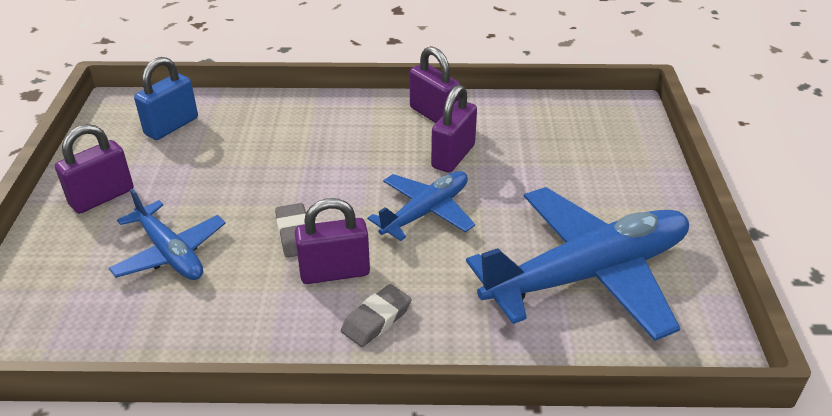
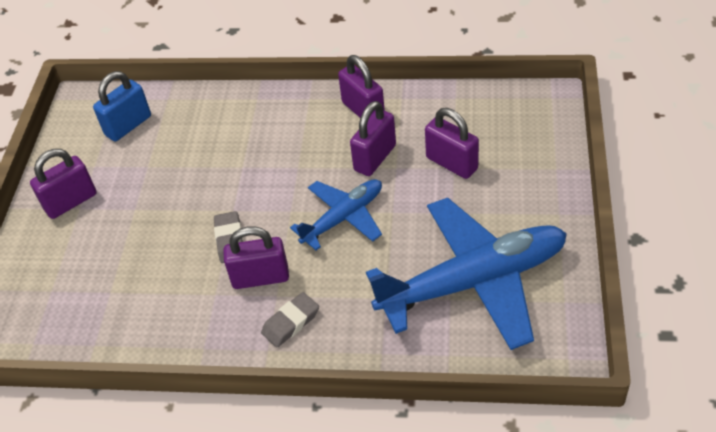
camera: 10 degrees right, 10 degrees up
blue plane [109,189,226,280] -> none
none -> purple padlock [425,108,479,179]

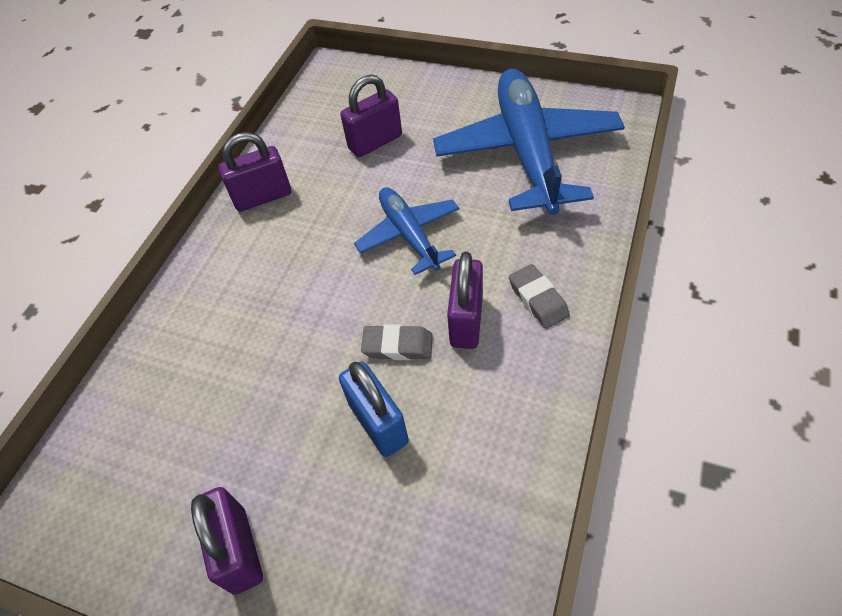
camera: 75 degrees left, 5 degrees up
blue padlock [93,71,151,142] -> blue padlock moved to [339,362,409,457]
purple padlock [350,101,396,176] -> none

